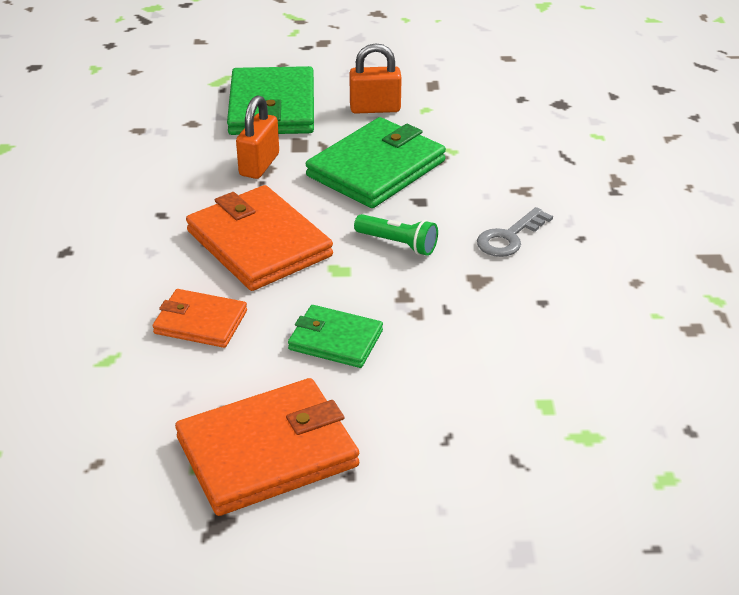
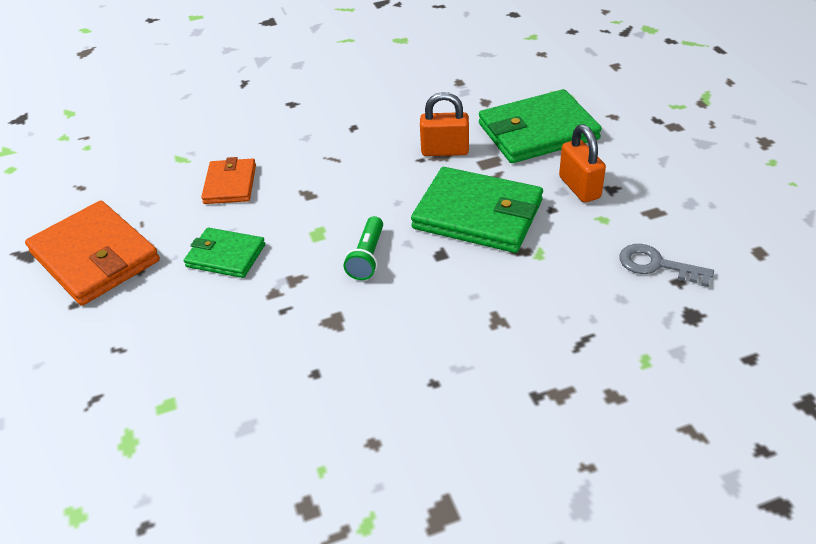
camera: 75 degrees right, 5 degrees up
orange wallet [186,185,333,291] -> none
green wallet [288,305,383,368] -> green wallet turned 75 degrees counterclockwise [184,228,265,278]
grey key [477,207,553,257] -> grey key moved to [619,244,714,287]

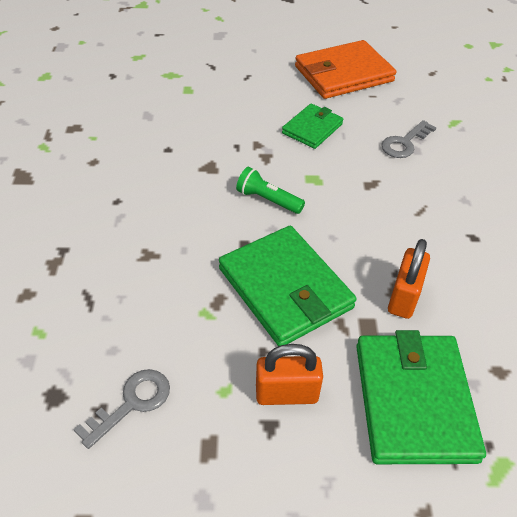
camera: 105 degrees right, 5 degrees up
orange wallet [201,157,256,204] -> grey key [381,120,436,158]
green wallet [411,167,543,253] -> green wallet turned 75 degrees counterclockwise [219,226,357,346]

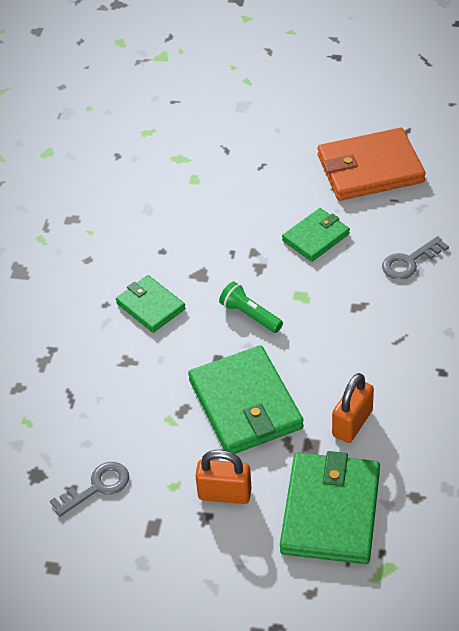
camera: 15 degrees right, 0 degrees up
none -> green wallet [116,275,186,333]

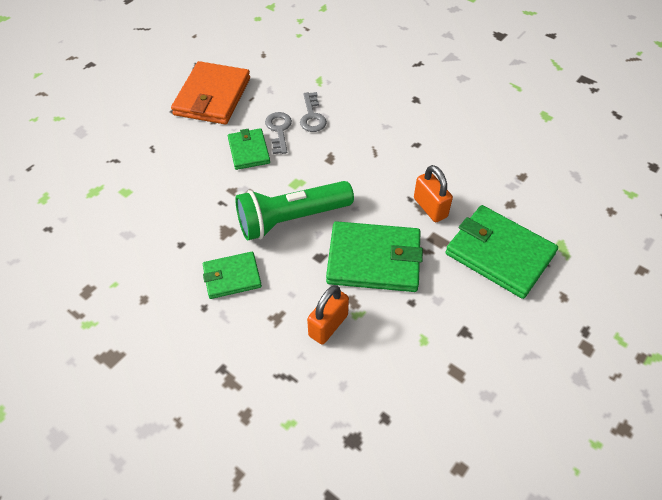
camera: 65 degrees left, 5 degrees up
grey key [50,462,129,517] -> grey key moved to [265,112,292,154]
orange padlock [195,450,252,504] -> orange padlock moved to [307,285,349,344]
green flashlight [219,282,283,333] -> green flashlight [235,181,354,240], size x1.99

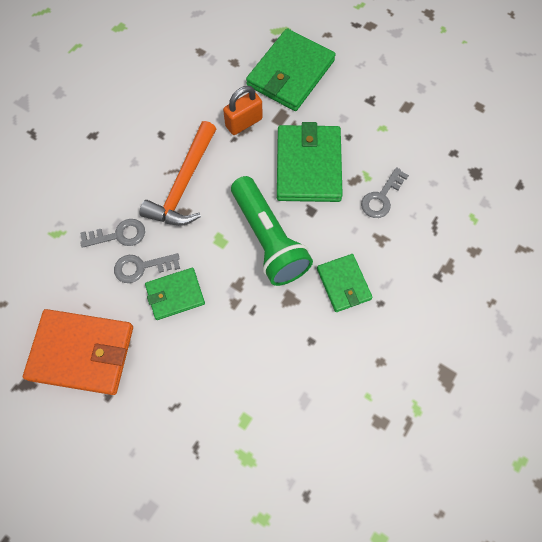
camera: 95 degrees left, 15 degrees up
orange padlock [307,285,349,344] -> grey key [361,167,409,218]
none -> orange hammer [140,121,216,226]

